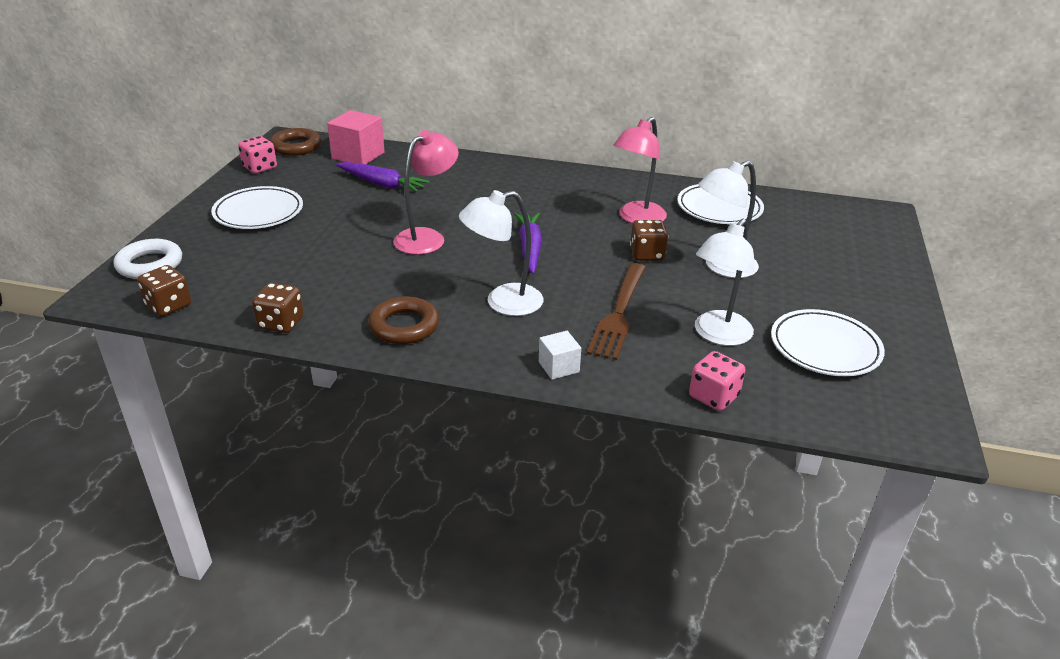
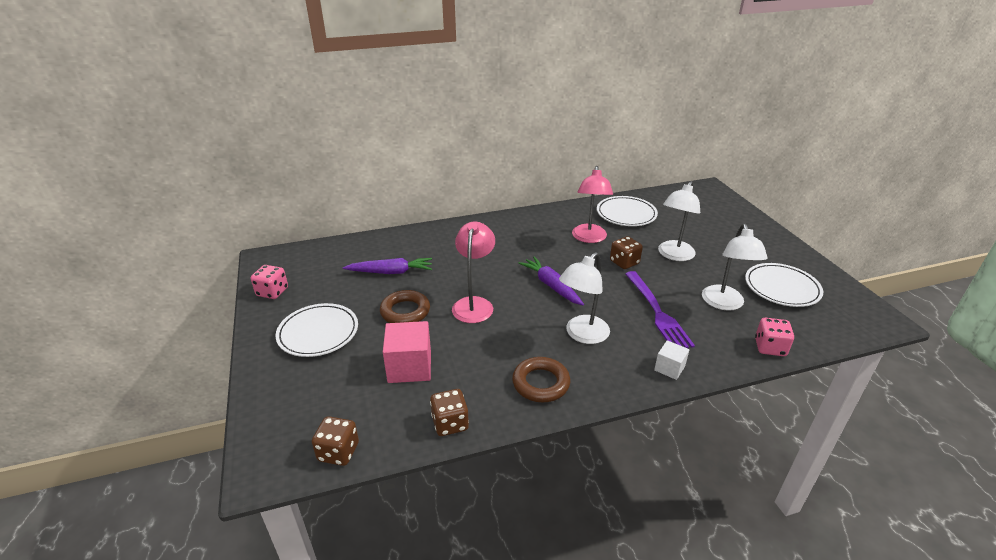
camera: 30 degrees left, 0 degrees up
white ring [114,239,182,279] -> none
brown ring [270,128,321,156] -> brown ring moved to [380,290,430,323]
pink cube [327,110,385,164] -> pink cube moved to [383,321,431,383]
brown fork [587,263,646,360] -> purple fork [625,271,695,348]

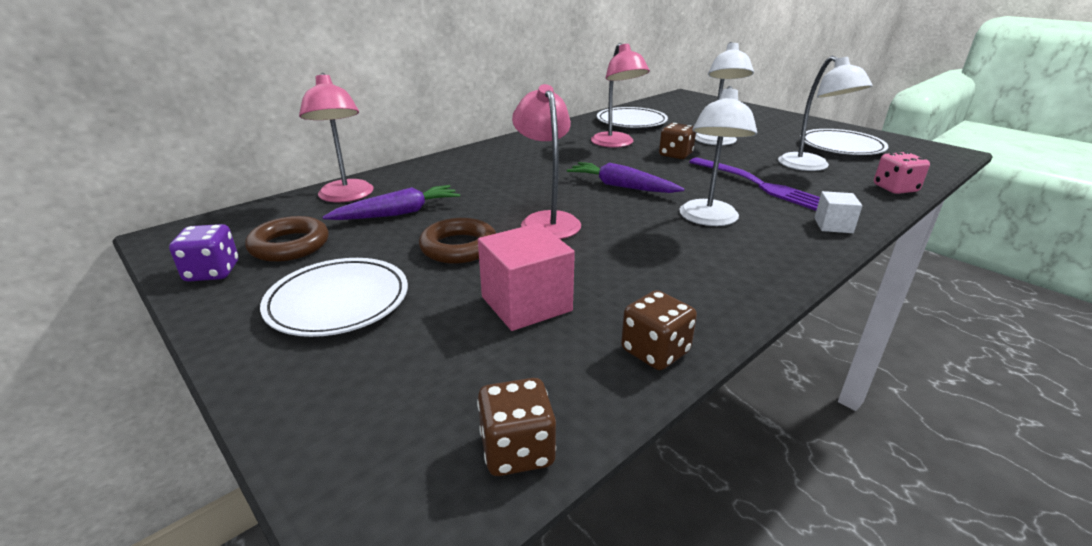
camera: 25 degrees left, 5 degrees down
pink dice [251,265,288,299] -> purple dice [169,224,238,282]
brown ring [512,357,570,403] -> brown ring moved to [245,216,329,262]
none -> pink lamp [299,73,374,202]

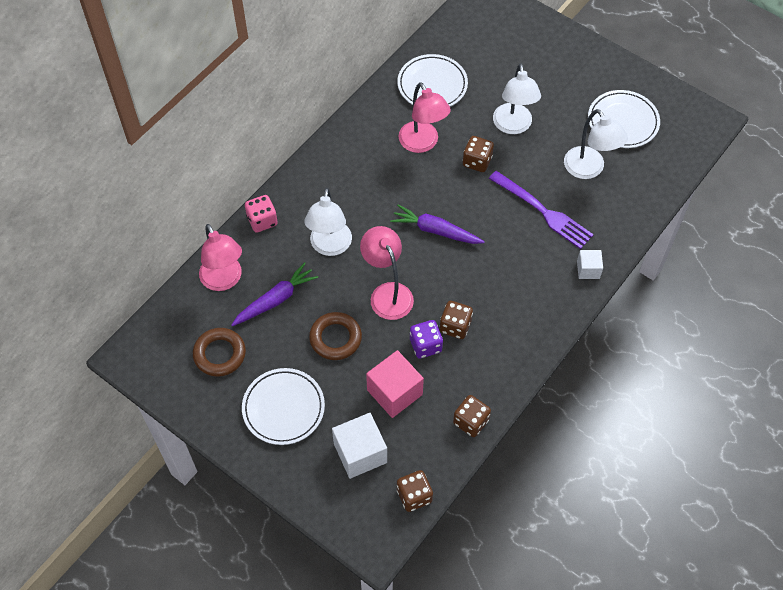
camera: 10 degrees left, 30 degrees up
purple dice [169,224,238,282] -> purple dice moved to [410,320,443,358]
white lamp [679,86,757,226] -> white lamp moved to [304,188,352,256]
pink dice [874,152,930,194] -> pink dice moved to [245,195,278,233]
none -> white cube [332,413,387,479]
none -> brown dice [440,301,473,339]

